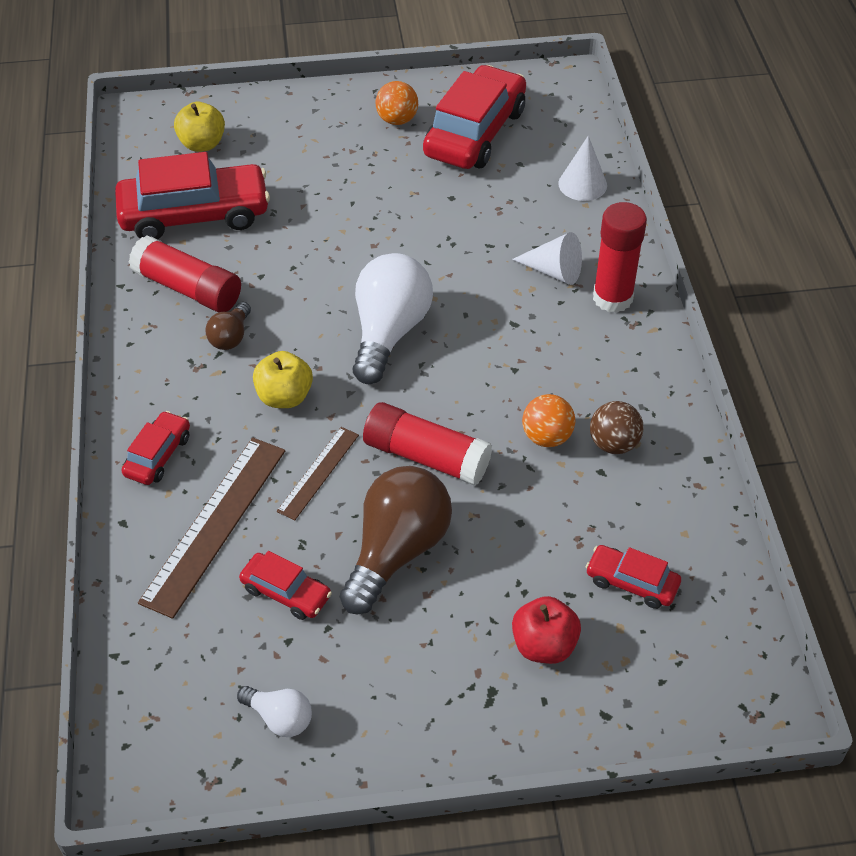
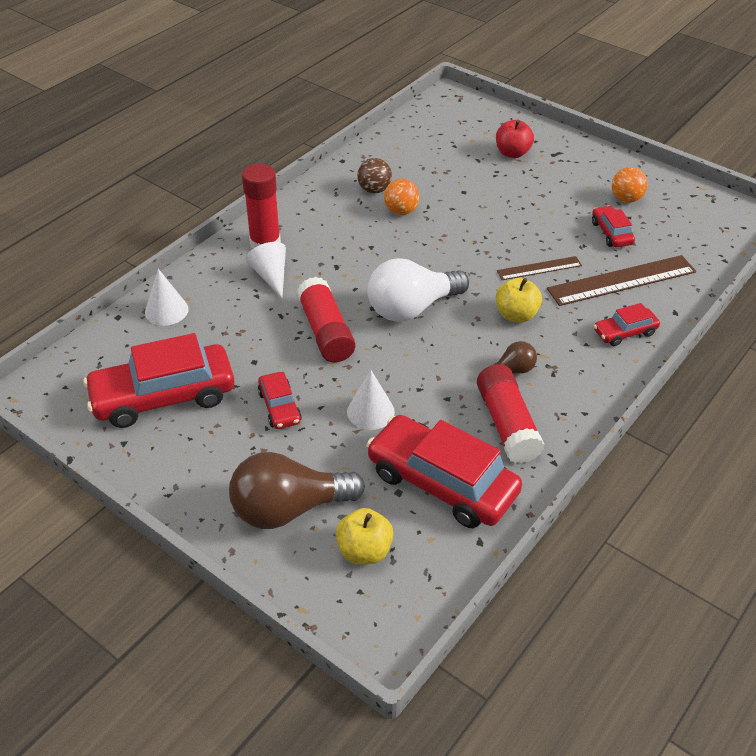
camera: 135 degrees left, 5 degrees down
white light bulb [237,686,312,737] -> none
brown light bulb [340,466,452,614] -> brown light bulb moved to [229,452,365,529]
red glue stick [363,402,492,486] -> red glue stick moved to [297,277,355,362]
orange ball [375,81,418,125] -> orange ball moved to [612,167,648,203]
red car [586,545,681,609] -> red car moved to [258,372,302,429]
none -> white cone [347,370,395,430]

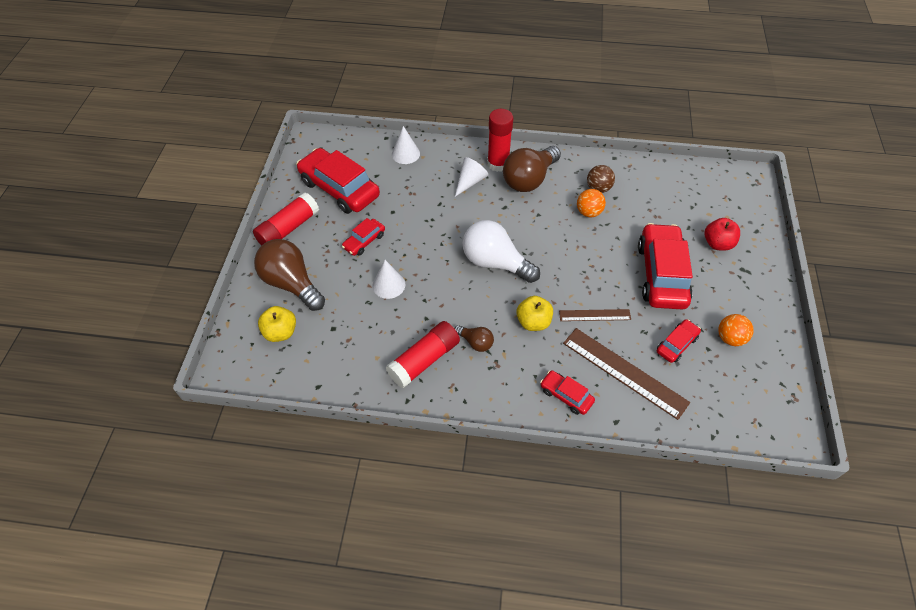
camera: 60 degrees right, 10 degrees up
red glue stick [297,277,355,362] -> red glue stick moved to [253,192,319,245]
red car [366,415,522,528] -> red car moved to [638,223,693,310]
brown ruler [497,256,582,280] -> brown ruler turned 45 degrees counterclockwise [559,309,631,321]
none -> brown light bulb [503,146,561,192]

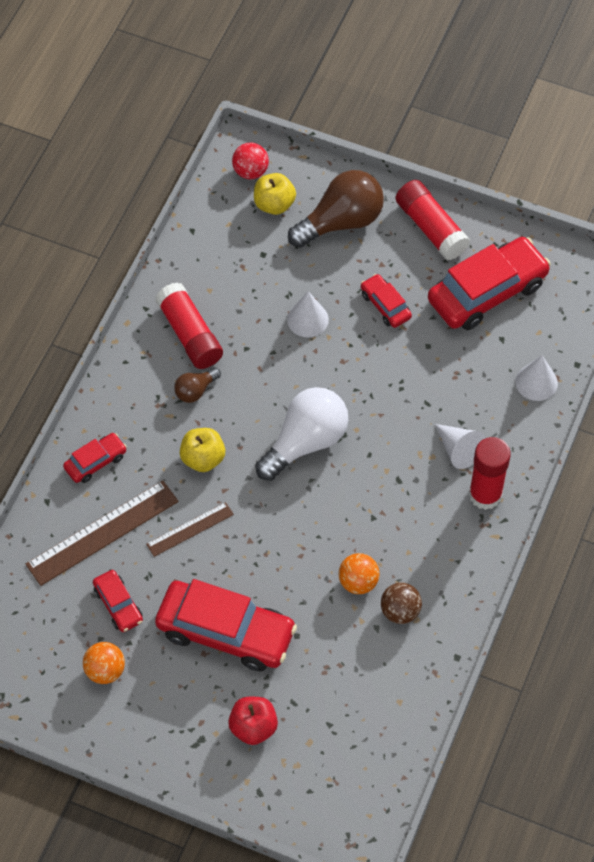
camera: 105 degrees right, 5 degrees up
brown light bulb [503,146,561,192] -> none
brown ruler [559,309,631,321] -> brown ruler turned 45 degrees clockwise [146,502,234,557]
none -> red ball [232,142,269,179]

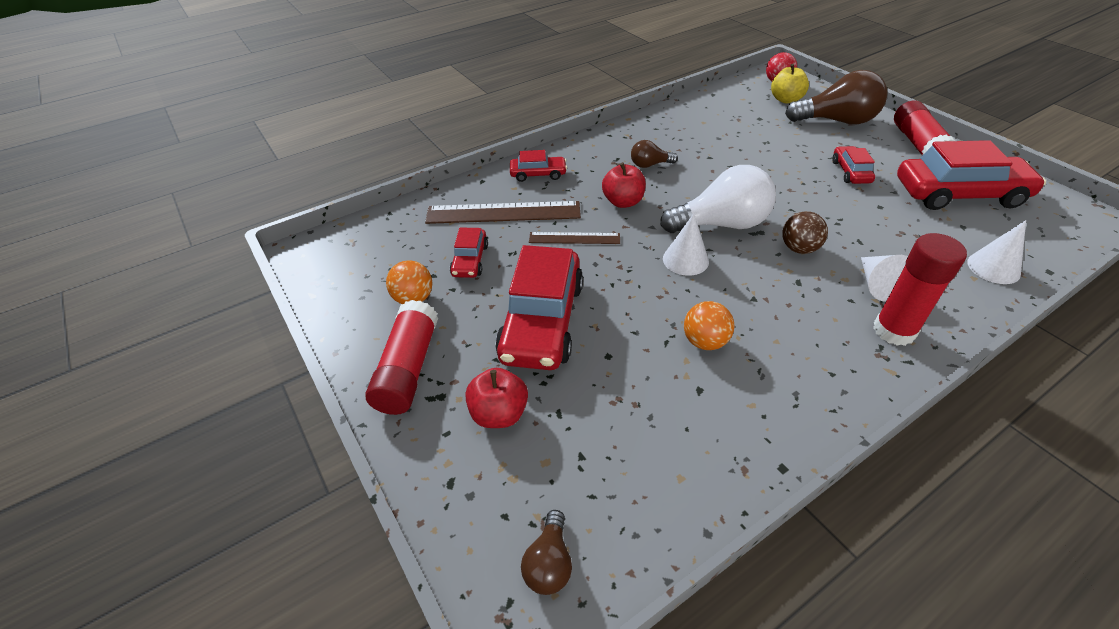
camera: 35 degrees right, 15 degrees down
red glue stick [155,282,223,369] -> red glue stick moved to [365,300,438,415]
red car [155,579,297,672] -> red car turned 45 degrees clockwise [495,245,583,370]
yellow apple [180,428,225,472] -> red apple [602,162,646,208]
white cone [287,291,329,337] -> white cone moved to [663,213,709,276]
brown ball [381,583,422,624] -> brown ball moved to [783,211,828,254]
none -> brown light bulb [521,510,572,595]

